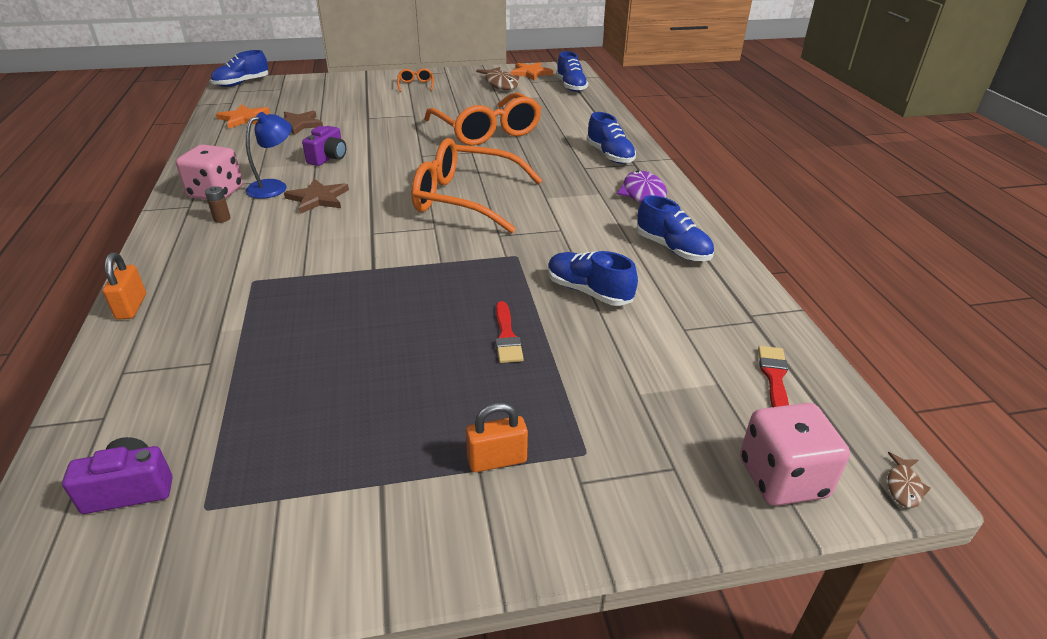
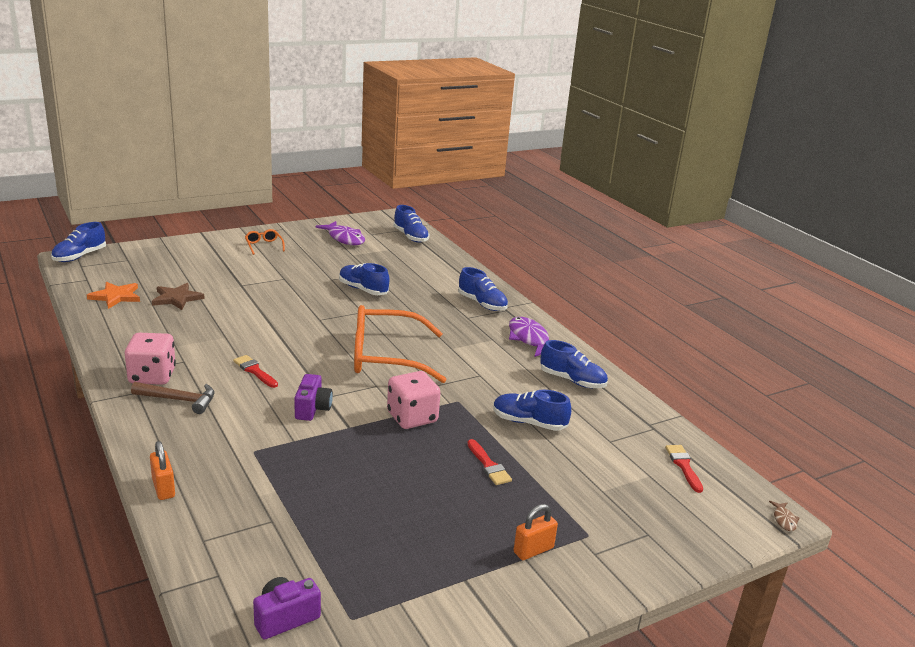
camera: 20 degrees left, 10 degrees down
brown battery [205,186,231,223] -> brown hammer [131,382,214,414]
blue lamp [245,112,292,199] -> none
brown star [284,178,349,214] -> red brush [233,355,278,388]
purple camera [302,126,346,166] -> purple camera moved to [294,374,333,421]
orange glasses [424,93,541,146] -> blue shoe [339,263,389,295]
brown fish [476,67,519,90] -> purple fish [315,221,365,245]
orange star [511,62,553,80] -> none
pink dice [740,403,850,506] -> pink dice moved to [387,371,441,429]

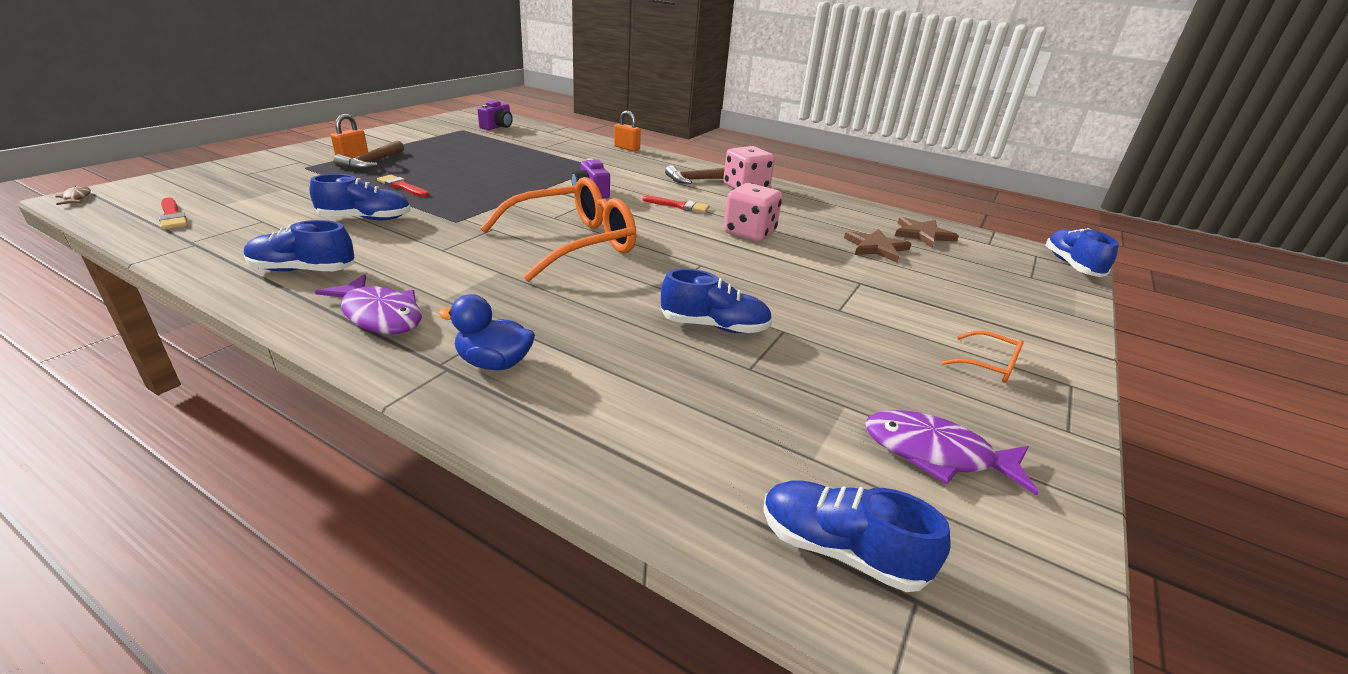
camera: 150 degrees right, 5 degrees up
orange star [87,282,140,309] -> brown star [895,217,959,248]
pink dice [387,371,441,429] -> pink dice moved to [724,183,782,242]
blue shoe [458,267,508,311] -> blue duck [438,294,535,370]
none -> brown hammer [334,141,404,169]

